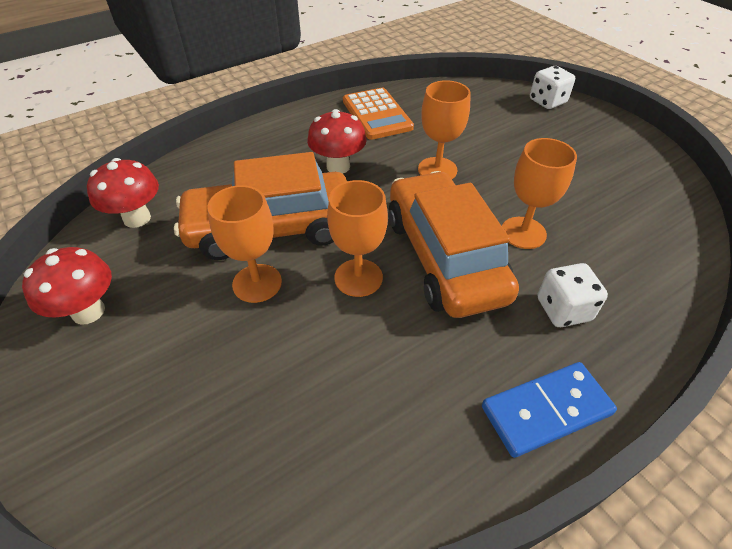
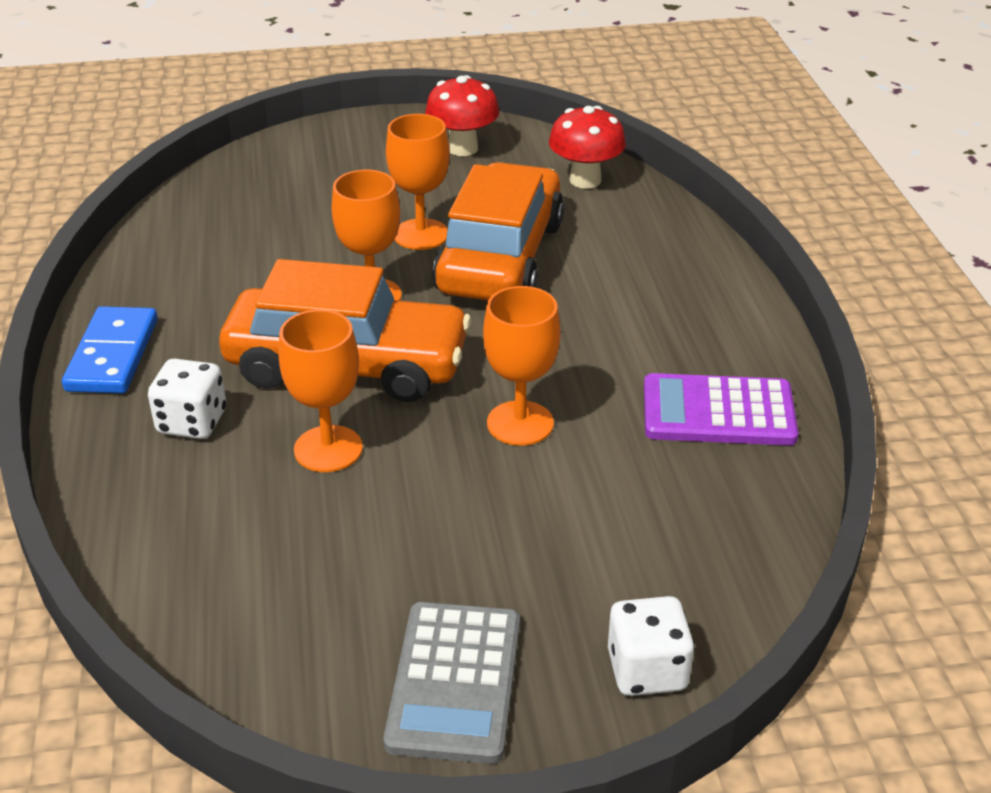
camera: 115 degrees right, 10 degrees down
red mushroom [307,109,367,174] -> none
orange calculator [343,88,414,140] -> purple calculator [644,373,799,445]
none -> grey calculator [383,602,520,764]

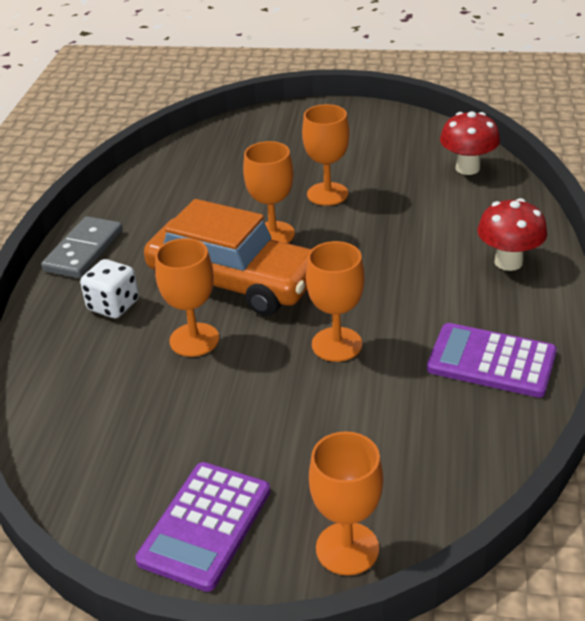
camera: 20 degrees right, 0 degrees up
blue domino [62,306,158,394] -> grey domino [41,216,123,278]
grey calculator [383,602,520,764] -> purple calculator [135,462,270,592]
red mushroom [425,75,500,156] -> red mushroom moved to [477,198,547,271]
orange car [433,162,564,300] -> none
white dice [608,596,695,696] -> orange goblet [309,431,383,575]

